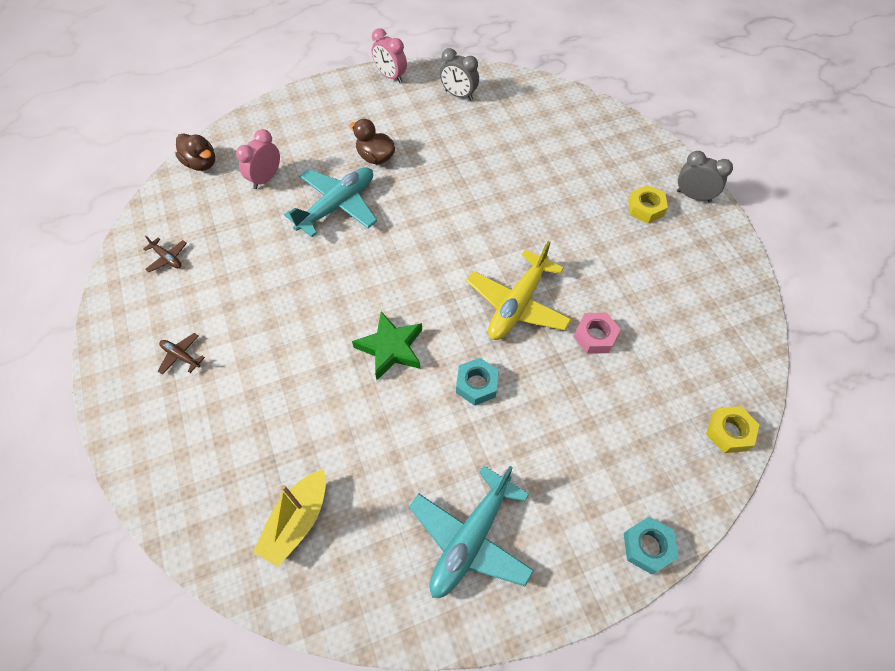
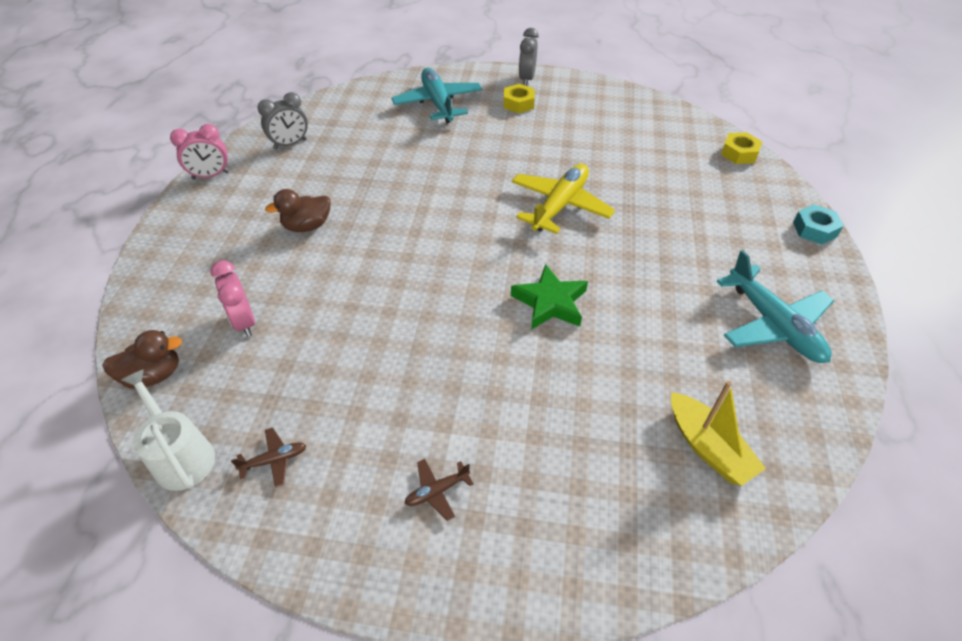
camera: 60 degrees left, 10 degrees down
turquoise plane [284,167,377,237] -> turquoise plane moved to [392,68,482,123]
turquoise nut [456,358,499,406] -> none
yellow plane [466,241,572,340] -> yellow plane turned 120 degrees counterclockwise [512,164,615,234]
pink nut [574,313,620,354] -> none
grey clock [677,151,733,202] -> grey clock turned 45 degrees counterclockwise [519,28,539,86]
none -> white watering can [122,369,215,491]

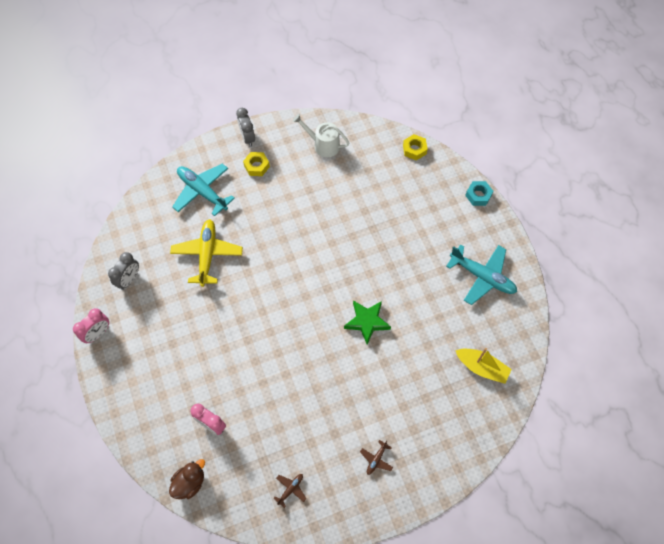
camera: 30 degrees left, 15 degrees up
white watering can [122,369,215,491] -> white watering can moved to [293,114,349,157]
brown duck [265,189,331,232] -> none
yellow plane [512,164,615,234] -> yellow plane moved to [170,219,243,287]

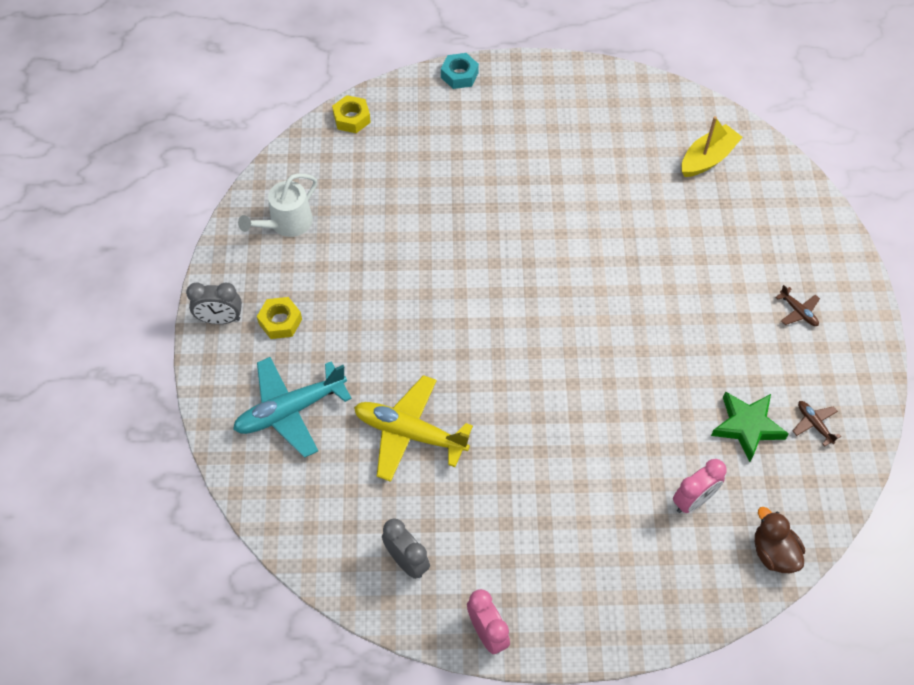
camera: 70 degrees left, 5 degrees down
green star [344,300,391,345] -> green star moved to [711,391,789,462]
turquoise plane [446,244,517,305] -> none

